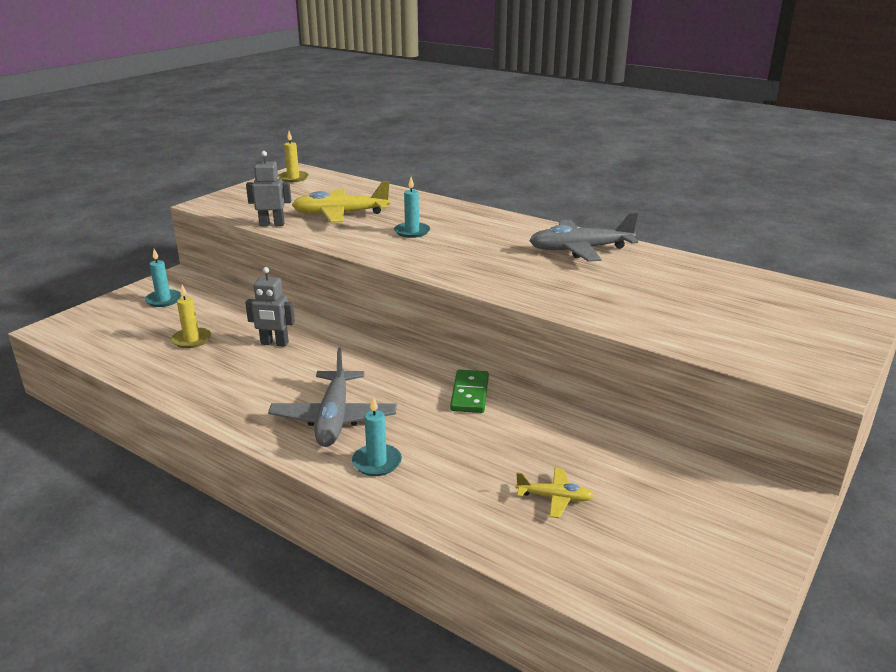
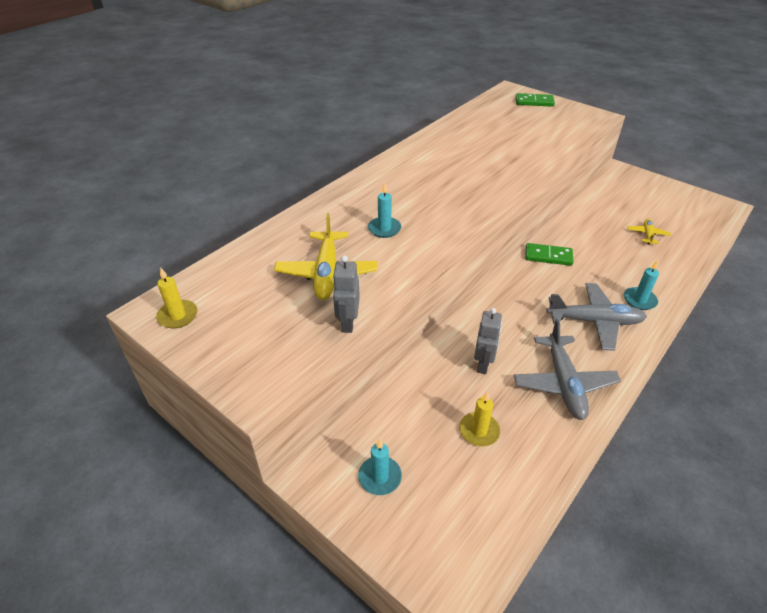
camera: 85 degrees left, 15 degrees up
grey plane [529,213,638,262] -> grey plane moved to [514,319,621,420]
none -> green domino [515,93,555,107]

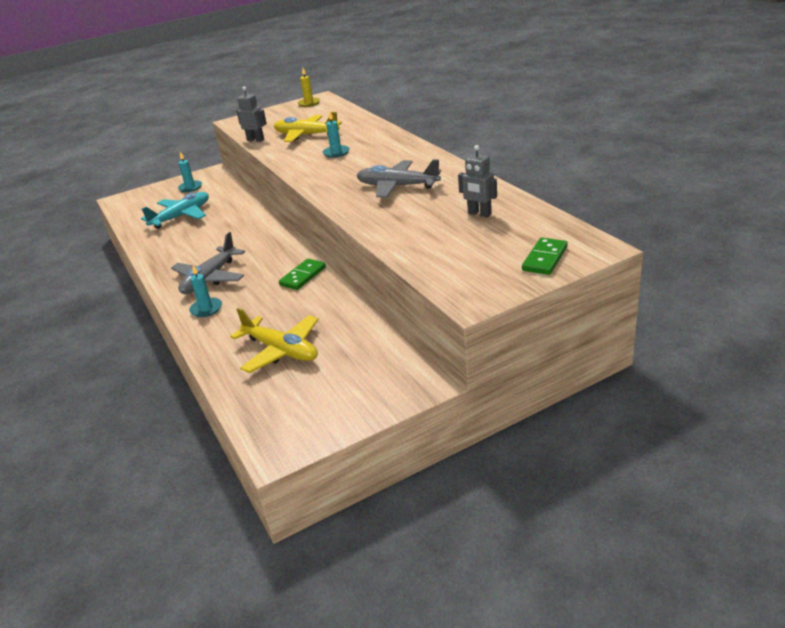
camera: 115 degrees right, 10 degrees down
yellow candle [459,391,500,447] -> turquoise plane [141,192,209,229]
grey robot [474,308,502,374] -> grey robot moved to [458,145,497,217]
grey plane [514,319,621,420] -> grey plane moved to [356,160,441,198]
yellow plane [628,219,671,245] -> yellow plane [230,308,318,373], size x1.94

